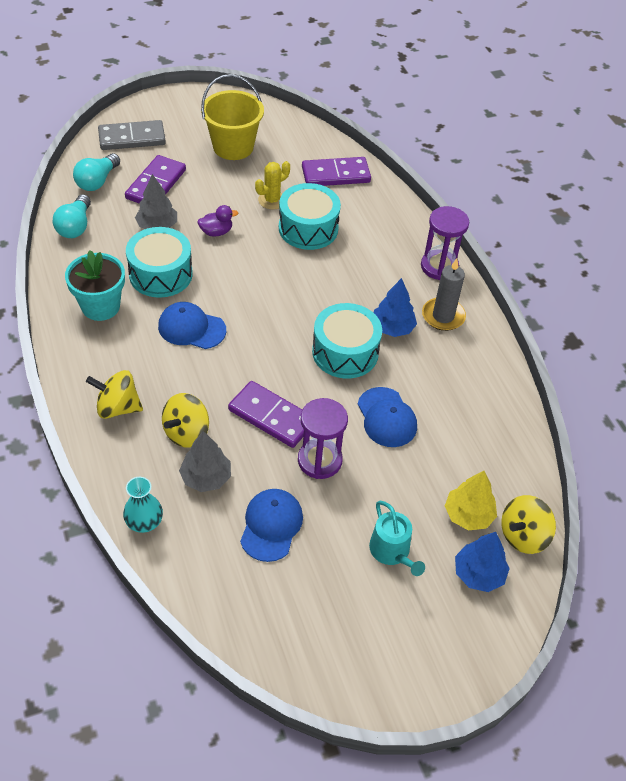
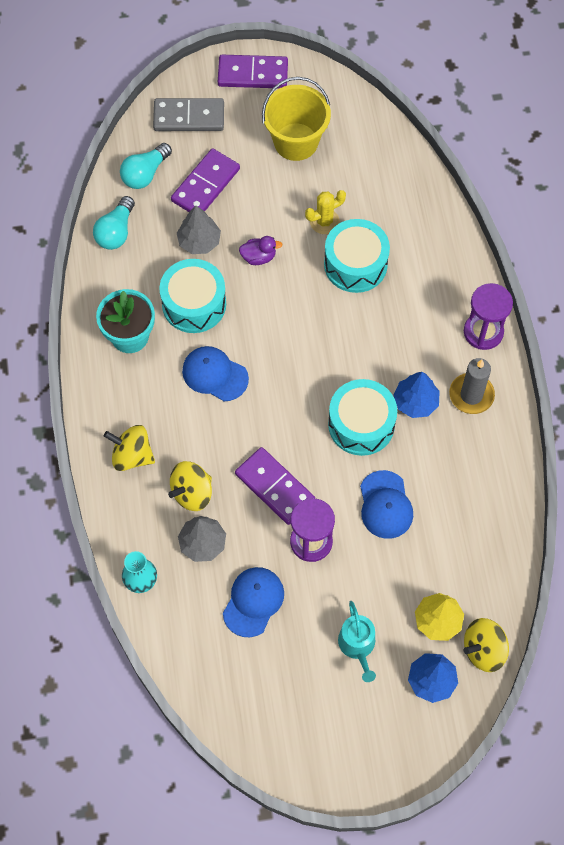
camera: 15 degrees right, 15 degrees up
purple domino [302,157,371,186] -> purple domino moved to [218,55,288,88]

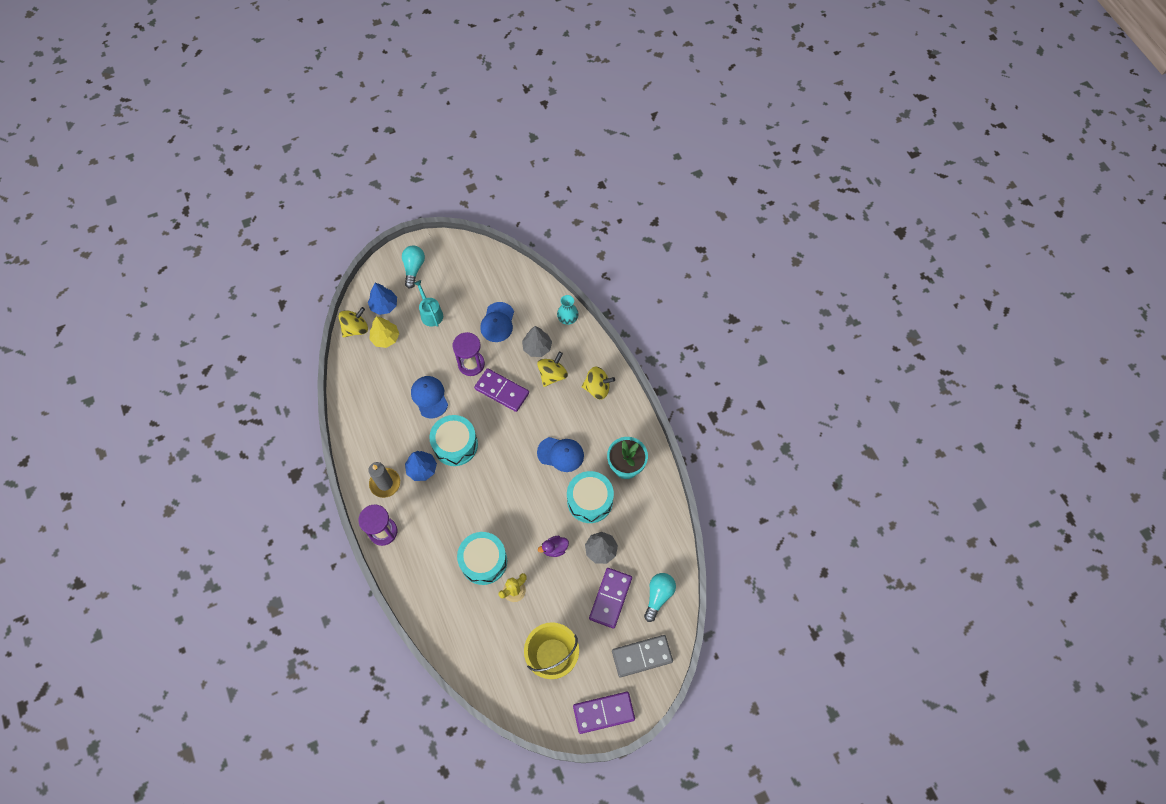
camera: 165 degrees right, 0 degrees up
turquoise light bulb [93,196,135,250] -> turquoise light bulb moved to [402,245,425,289]

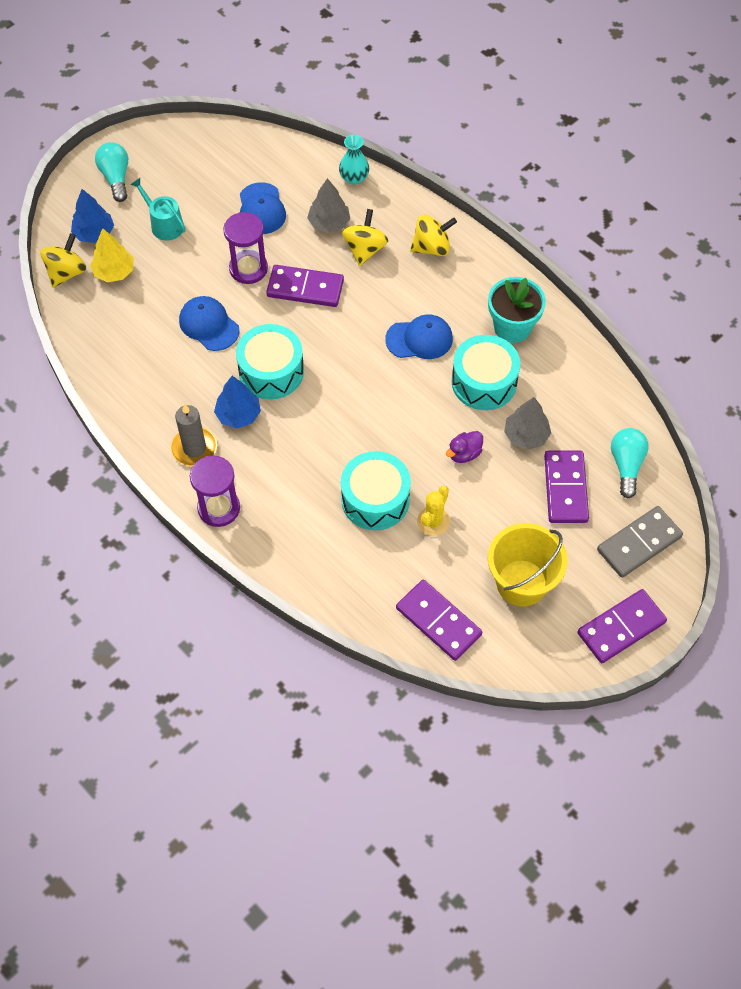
camera: 20 degrees left, 5 degrees down
none -> purple domino [396,580,482,661]

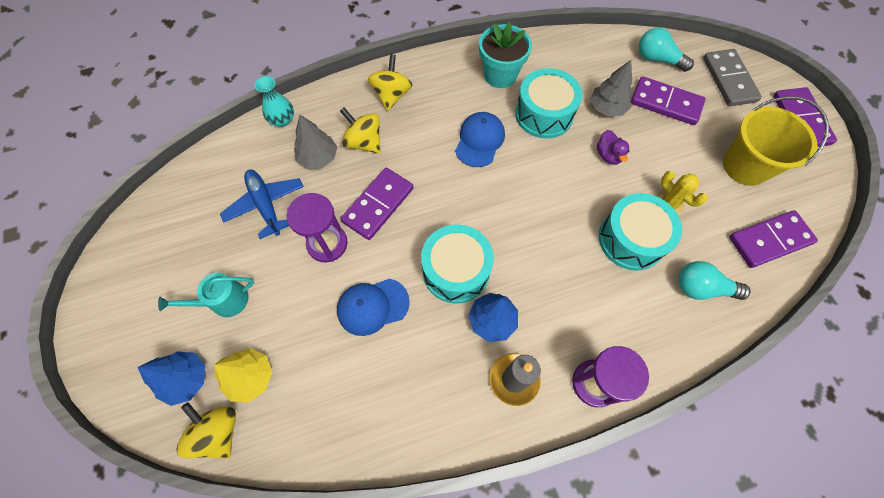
camera: 65 degrees left, 5 degrees up
turquoise light bulb [95,142,128,202] -> turquoise light bulb moved to [678,261,751,300]
blue cap [240,182,286,234] -> blue plane [220,170,304,239]

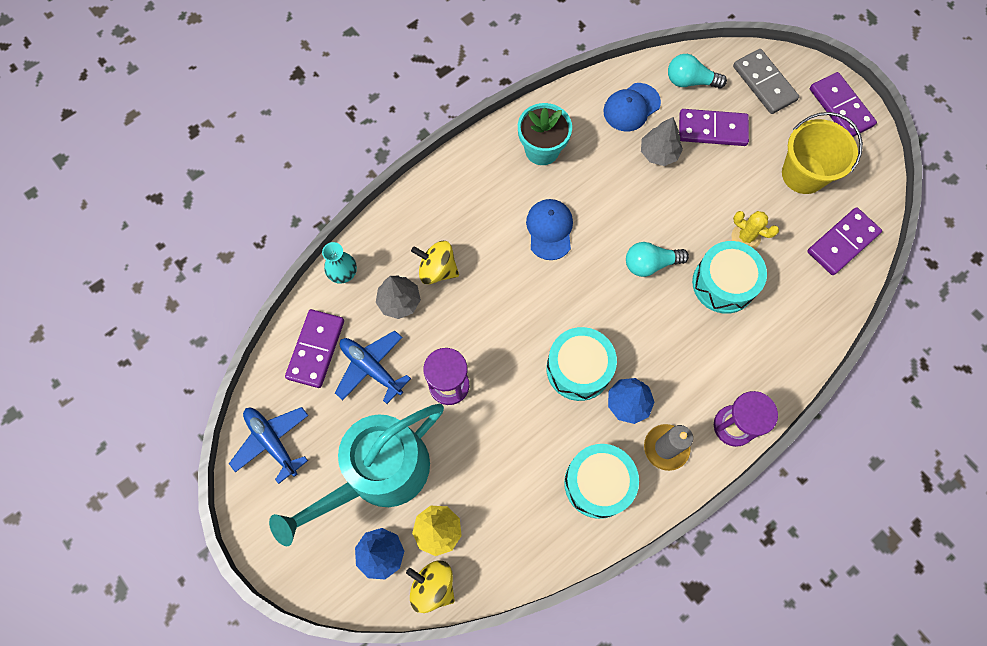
camera: 20 degrees left, 5 degrees up
turquoise watering can [158,273,254,317] -> turquoise watering can [269,404,444,546], size x2.30
blue cap [337,279,410,336] -> blue cap moved to [603,83,661,131]
purple domino [341,168,414,240] -> purple domino moved to [285,309,344,388]
yellow spinning top [368,54,412,111] -> none
turquoise drum [515,68,582,139] -> turquoise drum moved to [564,444,639,519]
purple duck [597,130,629,165] -> none
turquoise light bulb [678,261,751,300] -> turquoise light bulb moved to [626,242,689,277]
none -> blue plane [229,407,309,484]

